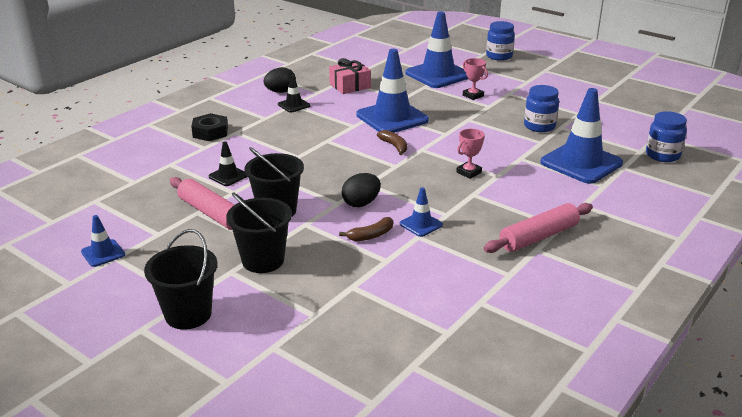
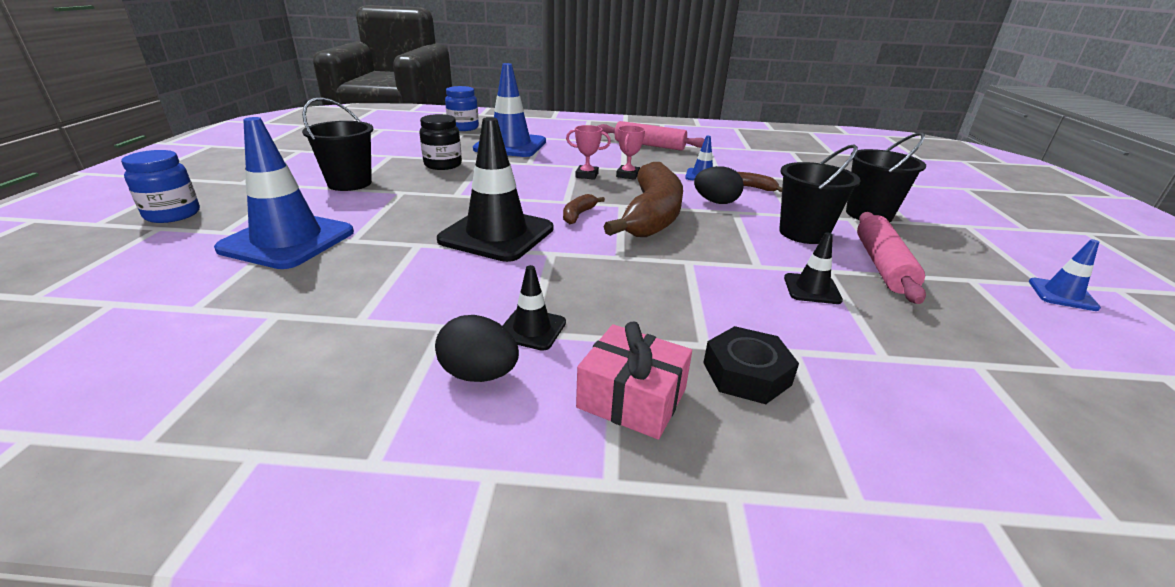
camera: 125 degrees left, 0 degrees up
black bucket [144,229,217,330] -> black bucket moved to [302,97,373,191]
pink gift [329,58,371,94] -> pink gift moved to [576,321,692,440]
blue traffic cone [356,49,429,133] -> black traffic cone [437,117,553,262]
pink trophy [463,58,488,100] -> pink trophy moved to [616,125,645,180]
blue jar [524,85,559,132] -> black jar [419,114,462,170]
none -> brown banana [603,162,683,237]

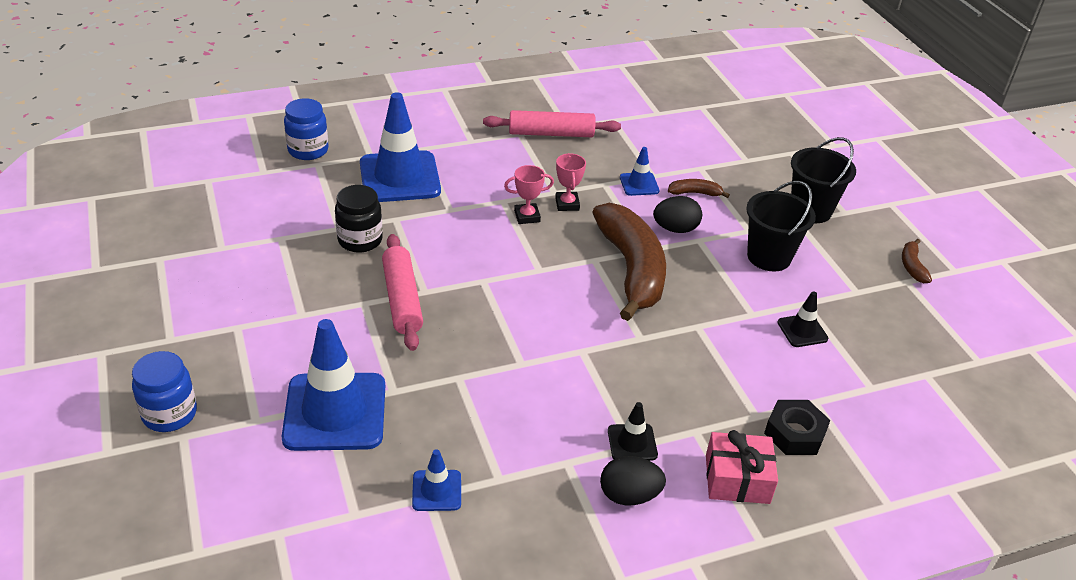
camera: 25 degrees left, 10 degrees up
black bucket [302,97,373,191] -> none
black traffic cone [437,117,553,262] -> none
brown banana [563,194,605,224] -> brown banana moved to [902,239,932,283]
pink rolling pin [857,212,926,304] -> pink rolling pin moved to [382,234,423,351]
blue traffic cone [1029,239,1101,311] -> blue traffic cone moved to [412,449,461,511]

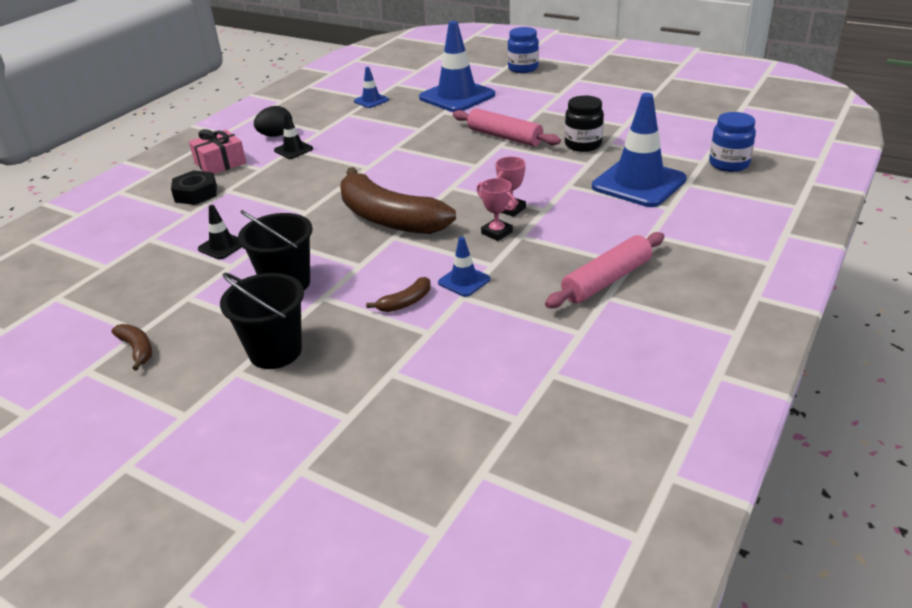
camera: 145 degrees right, 5 degrees down
black egg [653,196,702,233] -> none

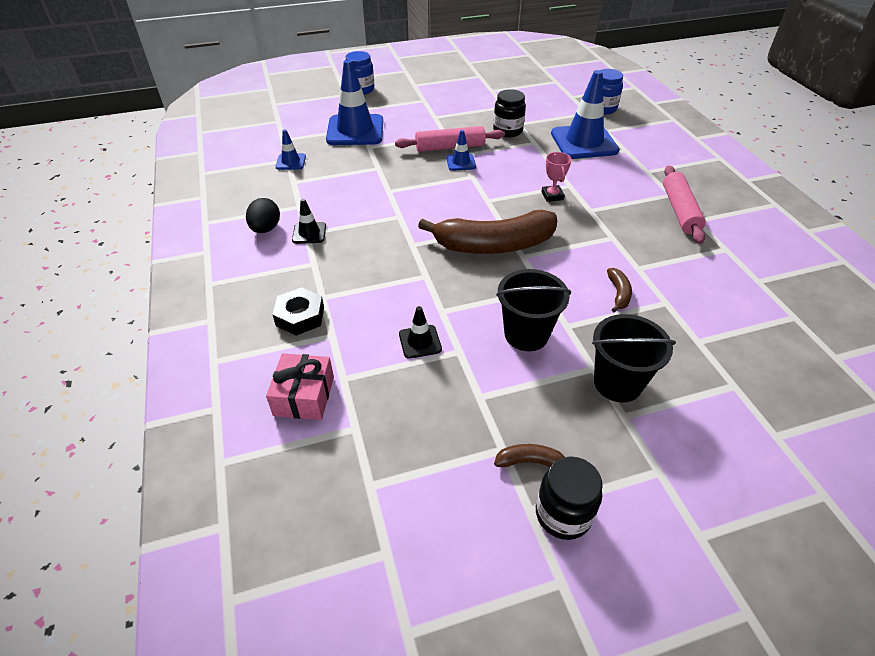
camera: 50 degrees left, 10 degrees up
pink gift [189,129,246,174] -> pink gift moved to [266,353,334,420]
blue traffic cone [438,237,490,297] -> blue traffic cone moved to [446,130,476,171]
pink trophy [477,178,516,241] -> none
none -> black jar [536,456,603,540]

